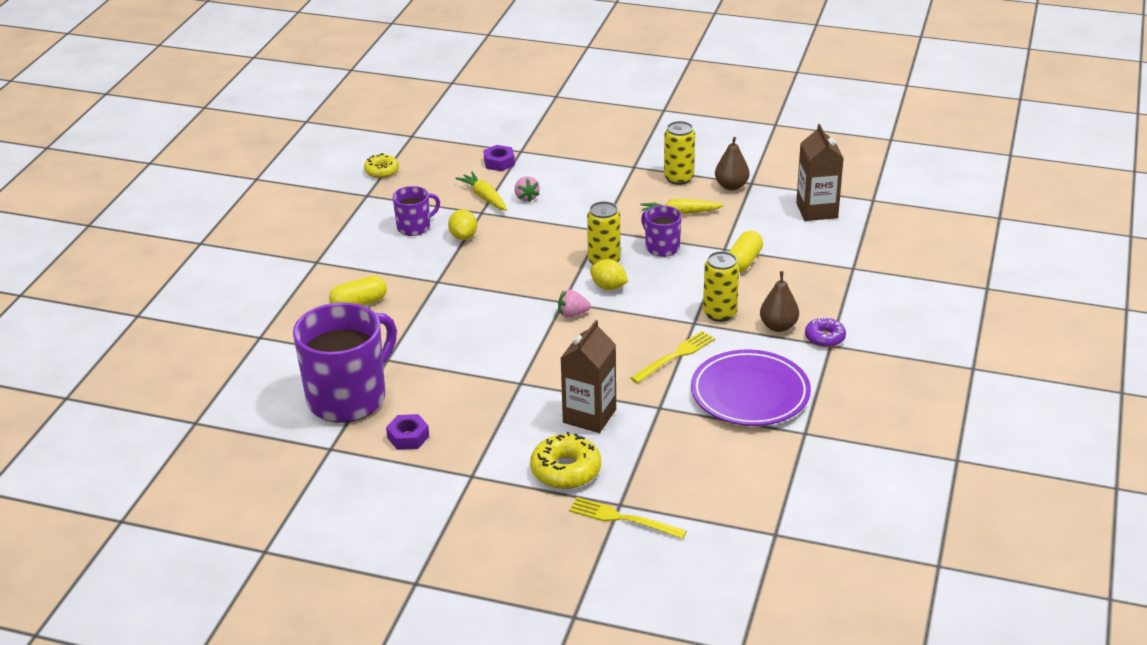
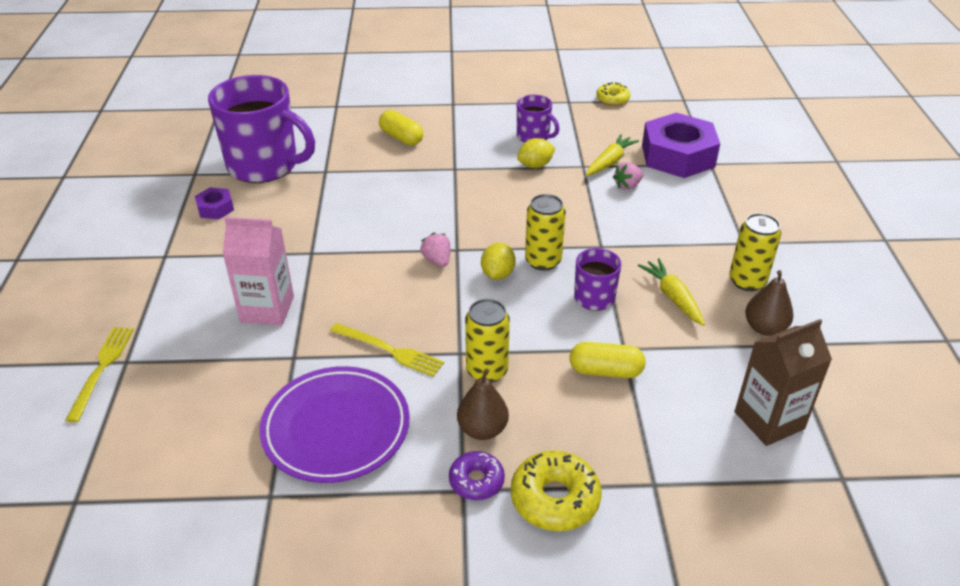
camera: 70 degrees right, 5 degrees up
purple nut [483,145,515,171] -> purple nut [642,113,720,178], size x2.19
yellow donut [530,432,601,489] -> yellow donut moved to [511,450,601,531]
brown carton [561,320,616,433] -> pink carton [223,217,294,325]

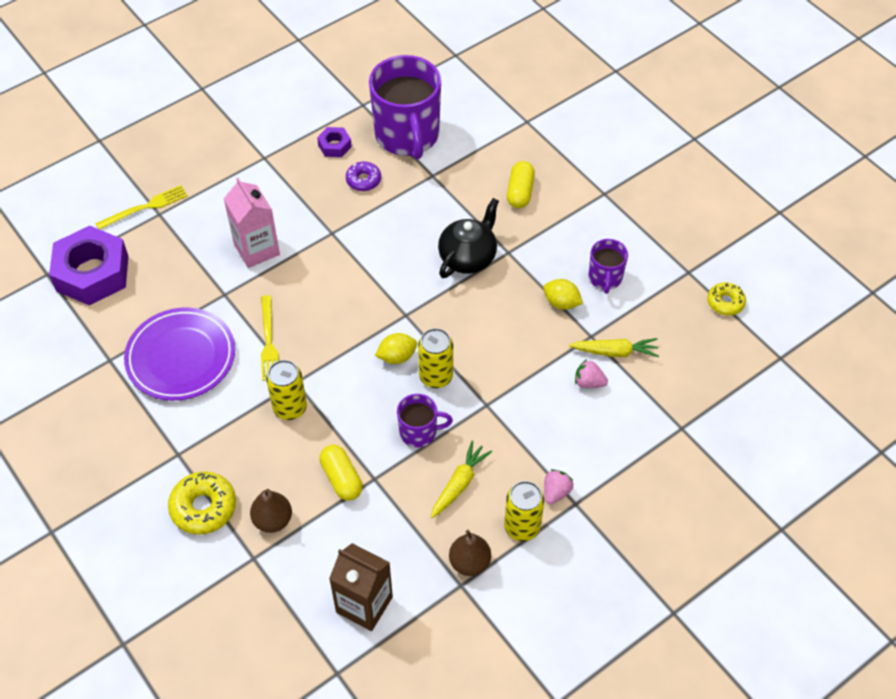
camera: 55 degrees right, 15 degrees up
pink strawberry [420,233,450,267] -> pink strawberry moved to [544,469,574,504]
purple donut [449,451,505,500] -> purple donut moved to [346,162,381,191]
brown pear [457,368,509,440] -> brown pear moved to [250,489,292,533]
purple nut [642,113,720,178] -> purple nut moved to [49,226,128,306]
none -> black teapot [438,198,499,278]

